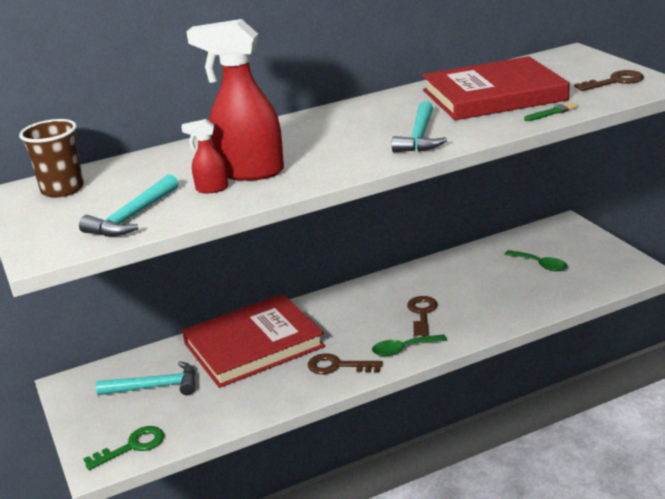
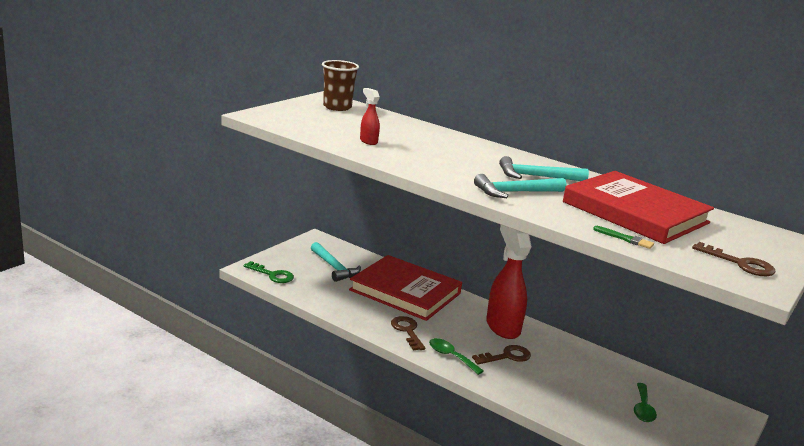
camera: 55 degrees right, 5 degrees down
turquoise hammer [79,174,179,236] -> turquoise hammer moved to [499,156,589,181]
red spray bottle [187,19,284,181] -> red spray bottle moved to [486,225,532,339]

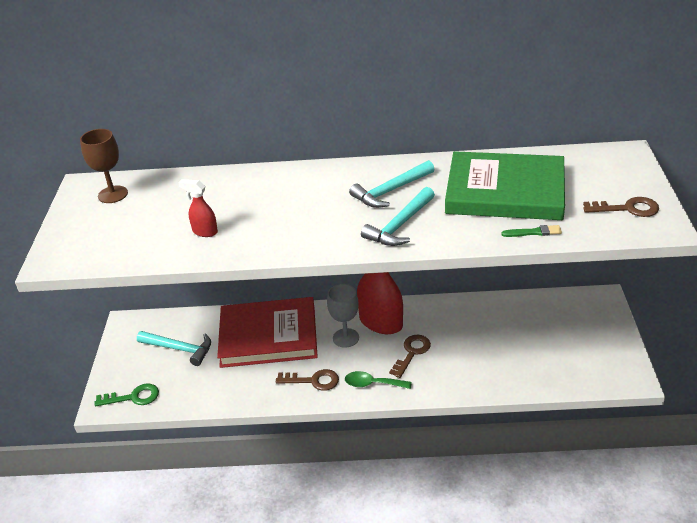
camera: 30 degrees left, 15 degrees up
brown cup [322,60,359,111] -> brown goblet [80,129,128,203]
brown key [391,316,425,351] -> brown key turned 150 degrees clockwise [276,369,339,391]
red book [563,171,714,244] -> green book [445,151,565,220]
green spoon [634,383,657,422] -> none
none -> grey goblet [327,284,359,348]

